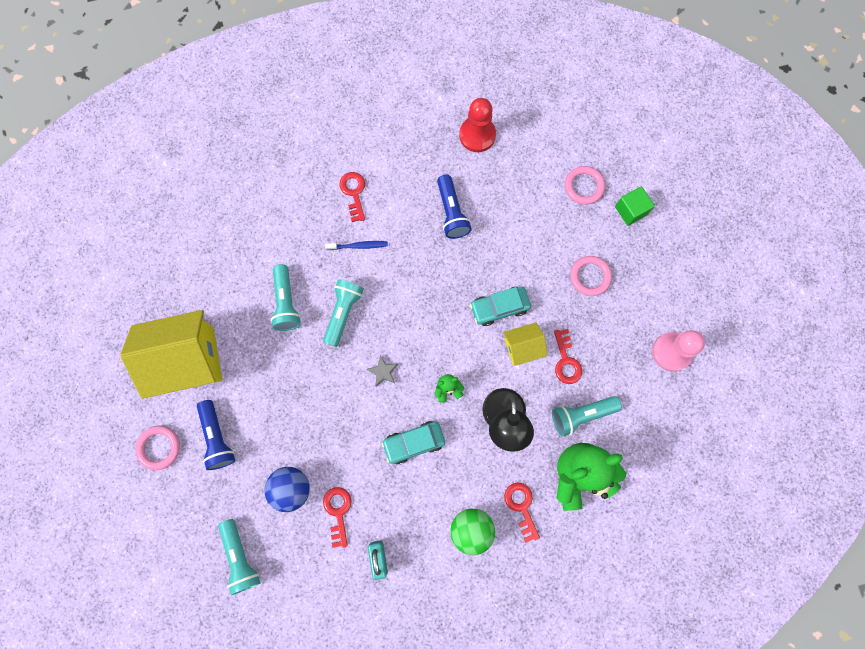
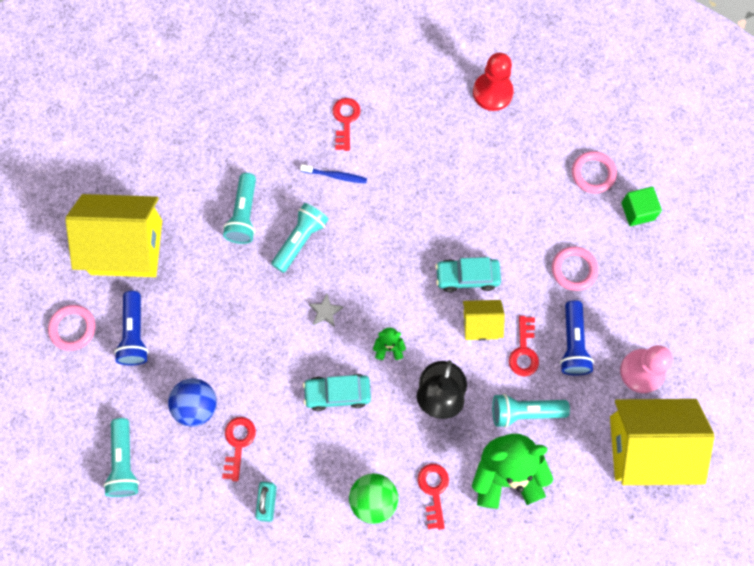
camera: 15 degrees right, 5 degrees down
blue flashlight [437,175,472,239] -> blue flashlight moved to [560,300,594,375]
none -> yellow house [610,399,715,485]

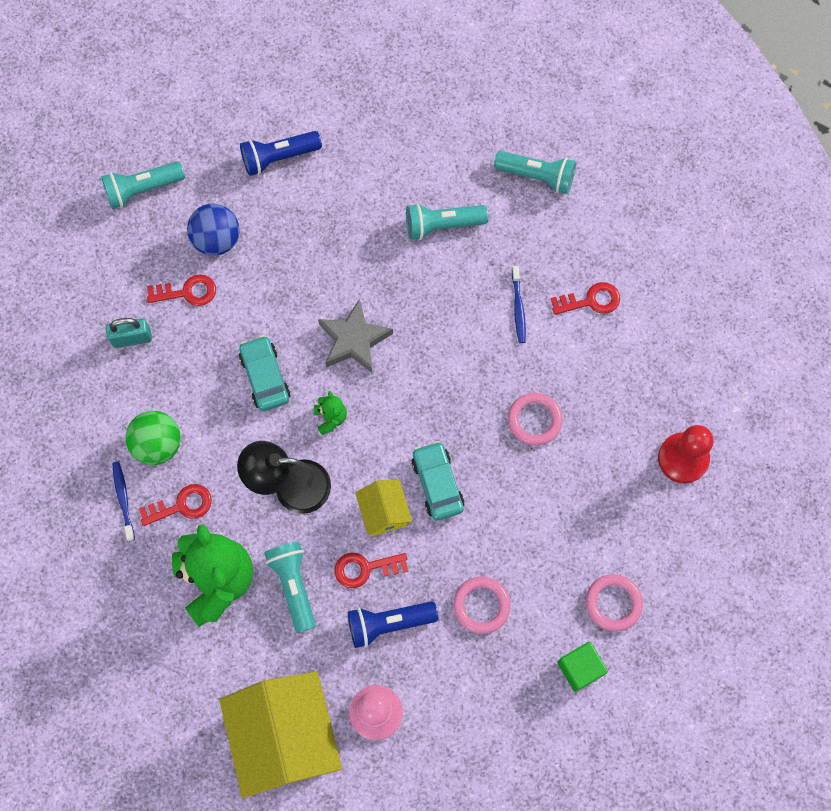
camera: 75 degrees right, 0 degrees up
pink ring [48,305,95,351] -> pink ring moved to [508,393,563,446]
yellow house [65,194,162,277] -> none
turquoise flashlight [271,203,329,273] -> turquoise flashlight moved to [494,151,576,194]
grey star [308,294,343,327] -> grey star [318,299,393,374], size x1.89
none -> blue toothbrush [112,461,135,542]

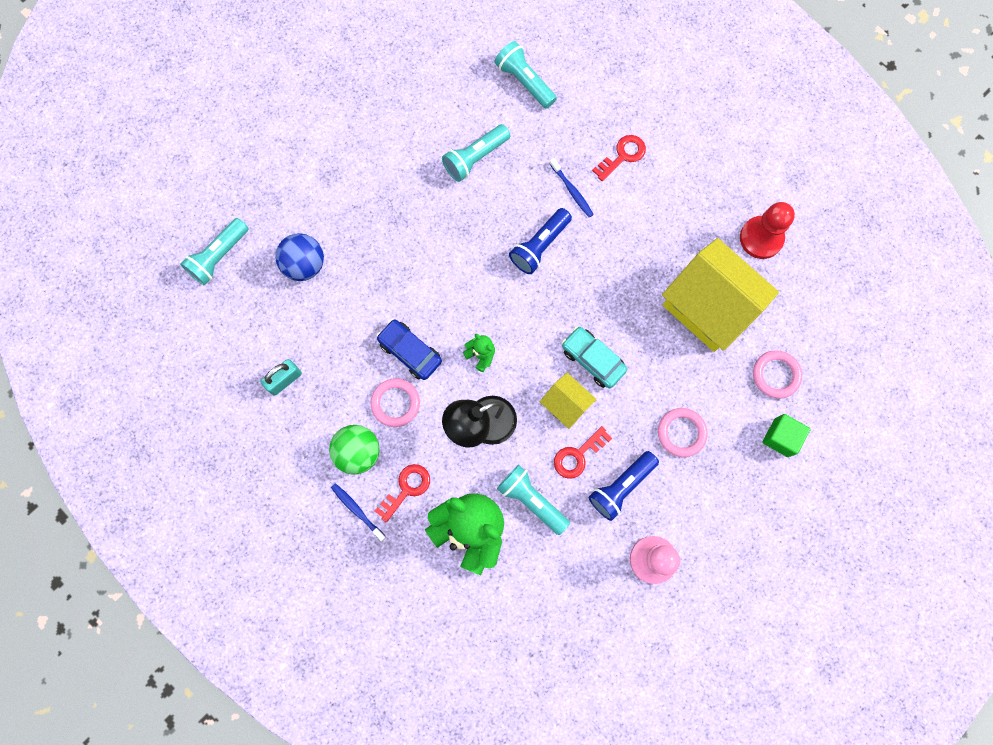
camera: 30 degrees left, 5 degrees up
red key [147,274,216,306] -> none
yellow house [219,671,342,798] -> yellow house moved to [662,238,779,352]
turquoise car [239,335,290,411] -> blue car [376,319,442,380]
blue flashlight [240,131,322,176] -> blue flashlight moved to [509,208,572,274]
grey star [318,299,393,374] -> none
turquoise flashlight [494,151,576,194] -> turquoise flashlight turned 120 degrees counterclockwise [494,41,557,109]
pink ring [508,393,563,446] -> pink ring moved to [371,378,420,427]

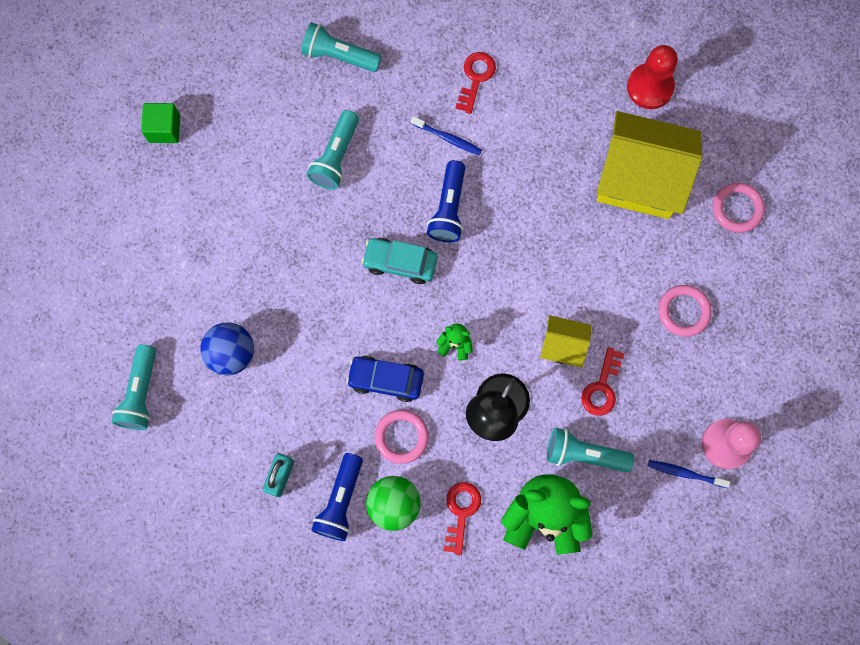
camera: 30 degrees left, 0 degrees up
blue toothbrush [331,483,386,541] -> blue toothbrush moved to [648,460,730,488]
turquoise car [562,326,627,388] -> turquoise car moved to [362,238,438,284]
blue flashlight [588,451,659,521] -> blue flashlight moved to [311,453,363,541]
green cube [762,414,811,457] -> green cube moved to [141,103,180,143]

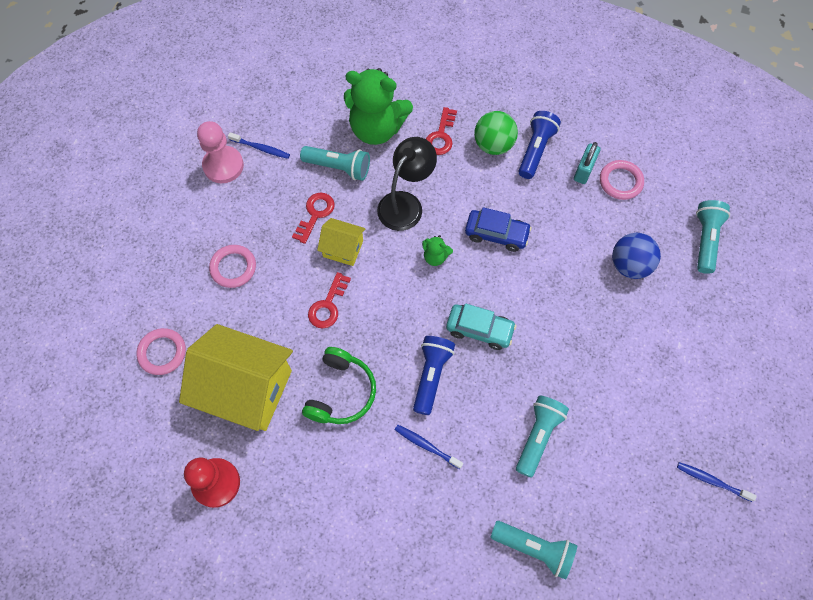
camera: 175 degrees left, 10 degrees down
green cube [141,103,180,143] -> blue toothbrush [677,462,757,502]
pink ring [375,410,429,464] -> pink ring moved to [600,160,644,200]
red key [456,52,496,114] -> red key moved to [308,272,351,329]
none -> green headphones [302,347,376,424]

